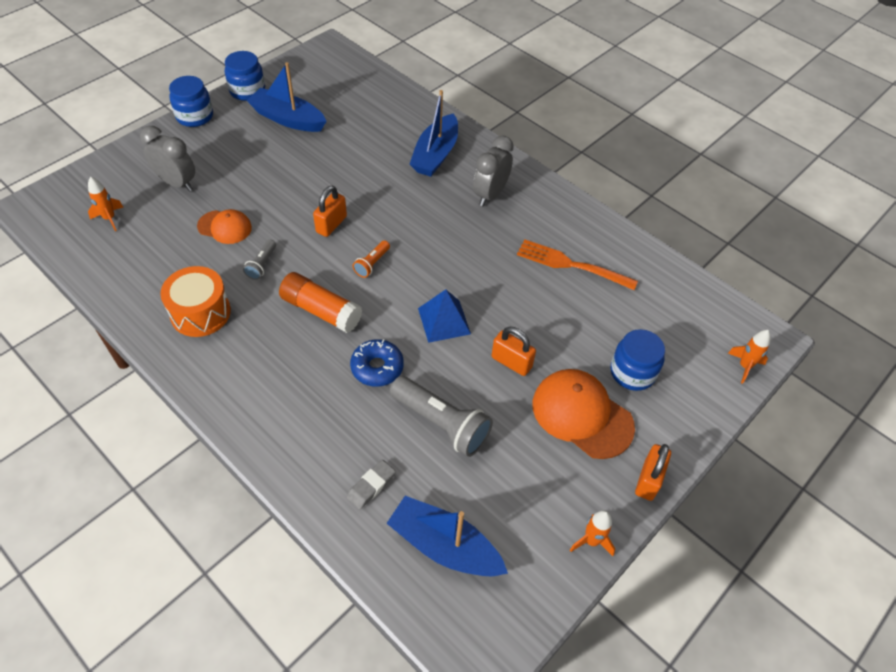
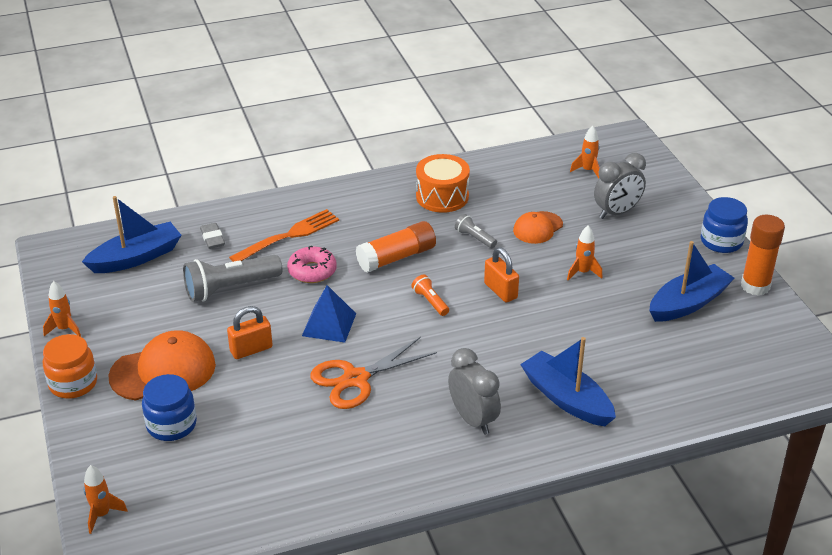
camera: 120 degrees right, 15 degrees down
blue jar [225,51,265,101] -> orange glue stick [741,215,785,296]
blue donut [350,339,404,387] -> pink donut [287,246,337,283]
orange fork [517,239,638,290] -> orange fork moved to [229,209,339,262]
orange padlock [635,444,671,501] -> orange jar [43,334,97,399]
none -> orange scissors [310,337,437,409]
none -> orange rocket [567,226,603,280]

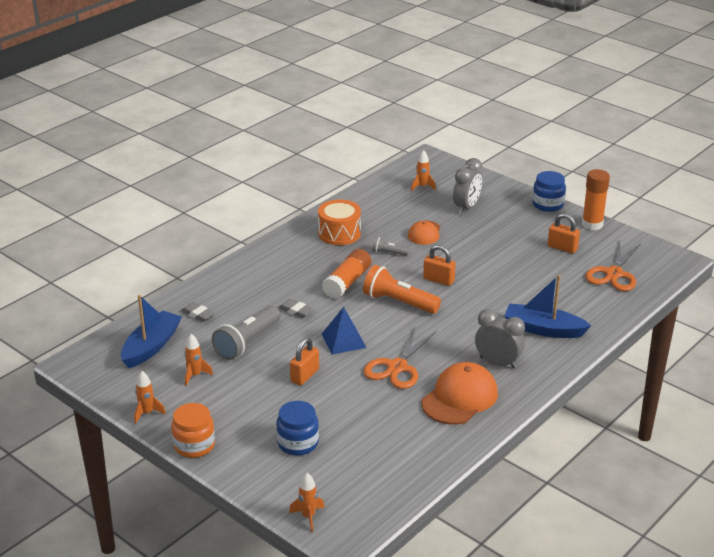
camera: 30 degrees left, 5 degrees down
orange cap [108,330,216,401] -> orange cap moved to [422,362,498,424]
orange fork [229,209,339,262] -> none
pink donut [287,246,337,283] -> grey eraser [279,299,314,318]
orange flashlight [411,275,449,316] -> orange flashlight [363,265,441,314], size x2.00
orange rocket [567,226,603,280] -> orange rocket moved to [184,334,213,386]
blue boat [649,241,735,322] -> orange padlock [548,213,580,254]
none -> orange scissors [585,242,641,291]

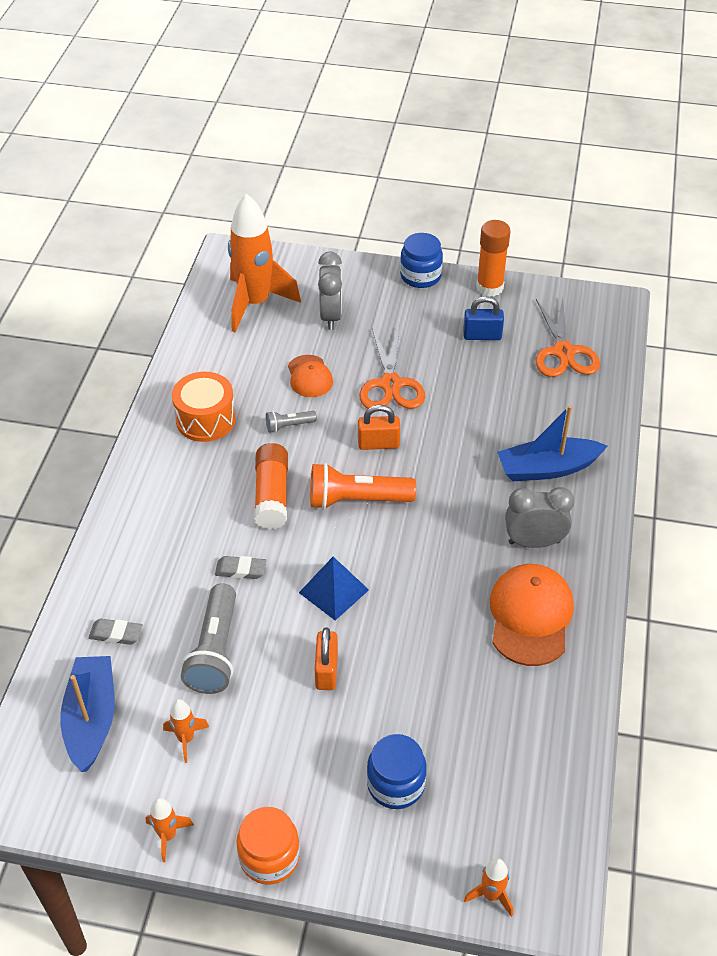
camera: 30 degrees left, 15 degrees up
orange scissors [363,327,437,389] -> orange scissors moved to [359,328,425,409]
orange rocket [411,150,436,191] -> orange rocket [228,193,301,333], size x2.34
orange padlock [548,213,580,254] -> blue padlock [463,296,504,340]

